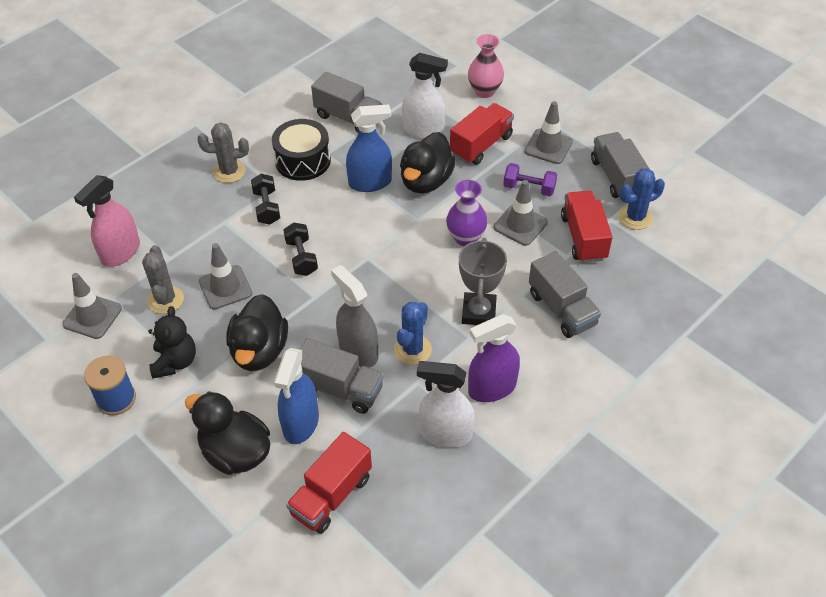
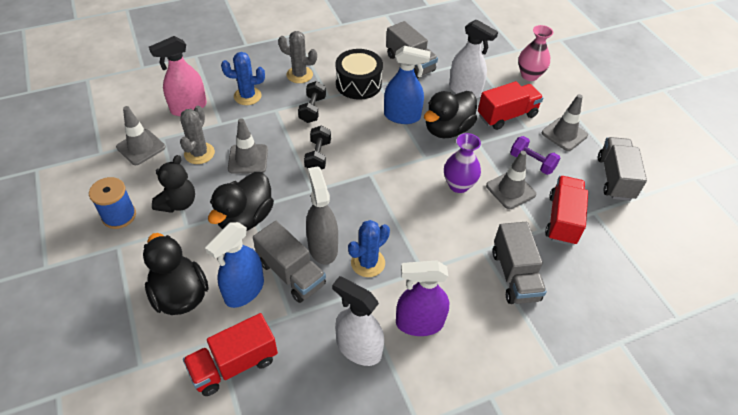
camera: 20 degrees right, 0 degrees up
grey trophy [459,238,507,325] -> none
blue cactus [619,168,665,230] -> blue cactus moved to [221,52,265,105]

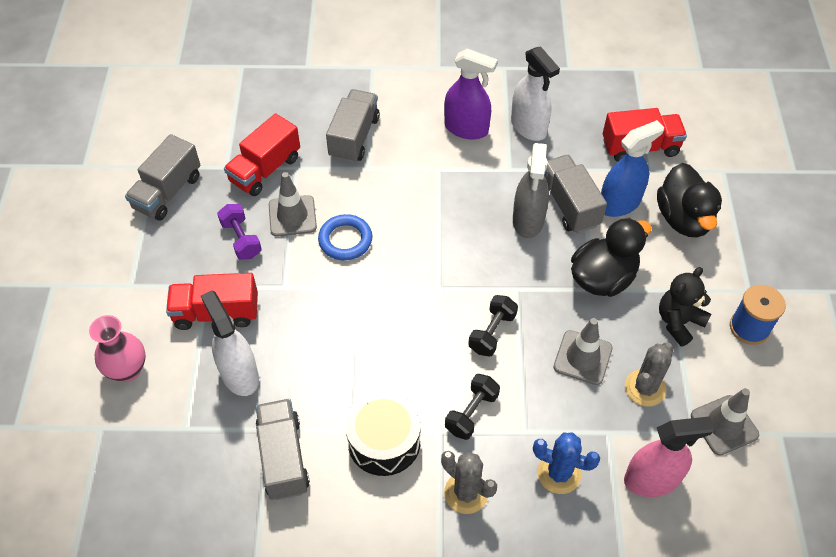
camera: 155 degrees left, 5 degrees up
blue cactus [348,220,390,277] -> none
blue spray bottle [384,45,431,124] -> none
black duck [424,91,477,138] -> none
purple vase [444,133,481,193] -> blue ring [318,214,372,260]
grey traffic cone [542,94,588,151] -> none

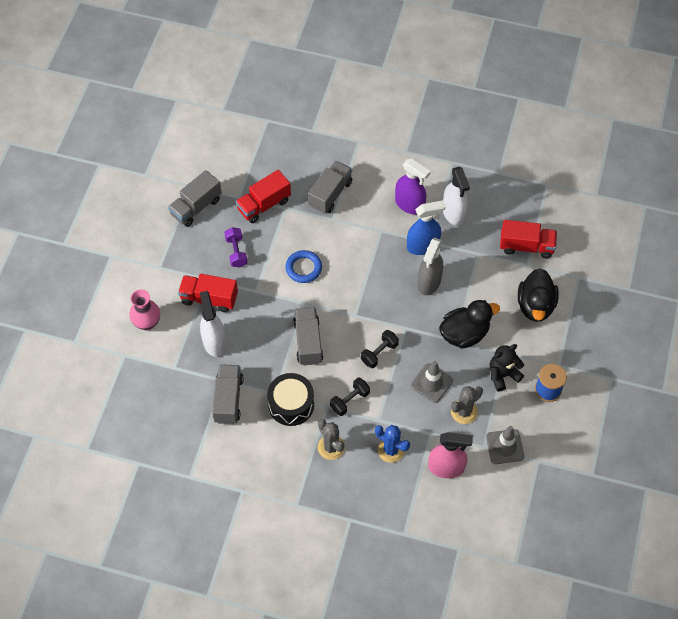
camera: 15 degrees right, 5 degrees up
grey traffic cone [269,172,317,237] -> none
grey truck [544,154,607,233] -> grey truck moved to [293,307,323,366]
blue spray bottle [601,120,664,217] -> blue spray bottle moved to [407,201,446,255]

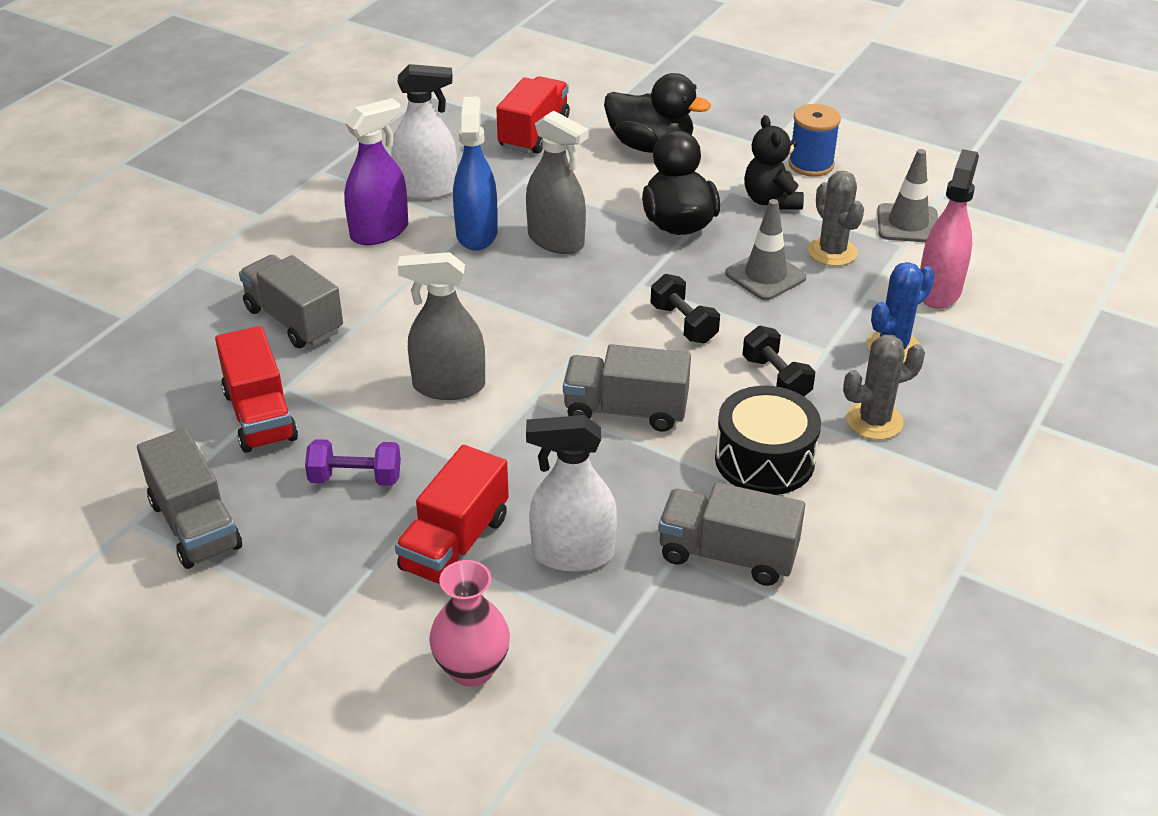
camera: 75 degrees left, 20 degrees down
blue ring [285,250,322,283] -> grey spray bottle [398,252,485,400]

